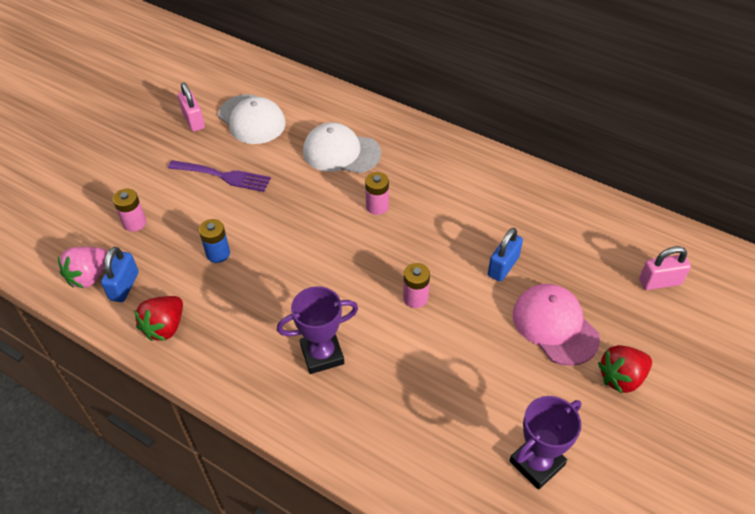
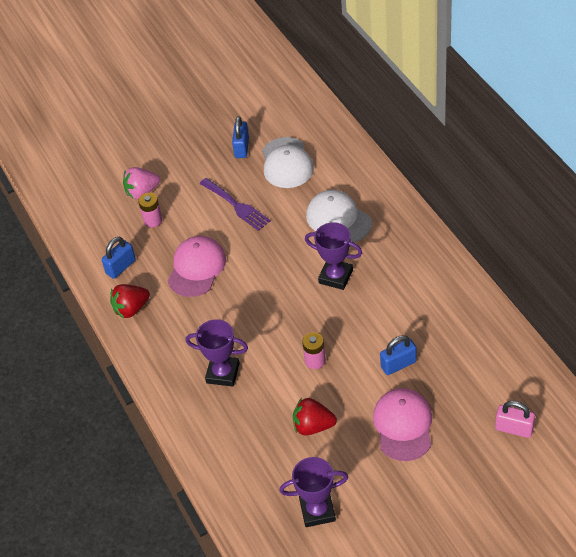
camera: 35 degrees right, 0 degrees up
pink strawberry [58,247,107,288] -> pink strawberry moved to [123,167,160,199]
pink padlock [178,82,205,132] -> blue padlock [232,116,249,158]
blue battery [199,219,230,263] -> pink cap [168,236,226,297]
pink battery [365,172,389,215] -> purple trophy [305,222,362,290]
red strawberry [598,345,652,394] -> red strawberry moved to [293,398,337,436]

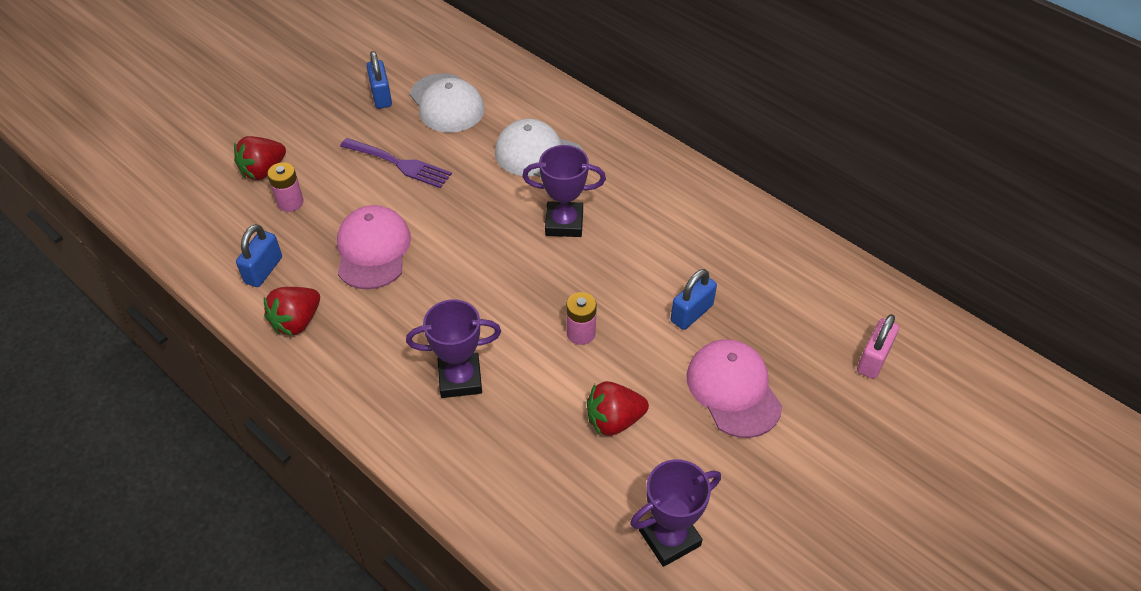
camera: 25 degrees left, 0 degrees up
pink strawberry [123,167,160,199] -> red strawberry [234,136,286,180]
pink padlock [495,401,535,438] -> pink padlock turned 60 degrees counterclockwise [857,314,899,379]

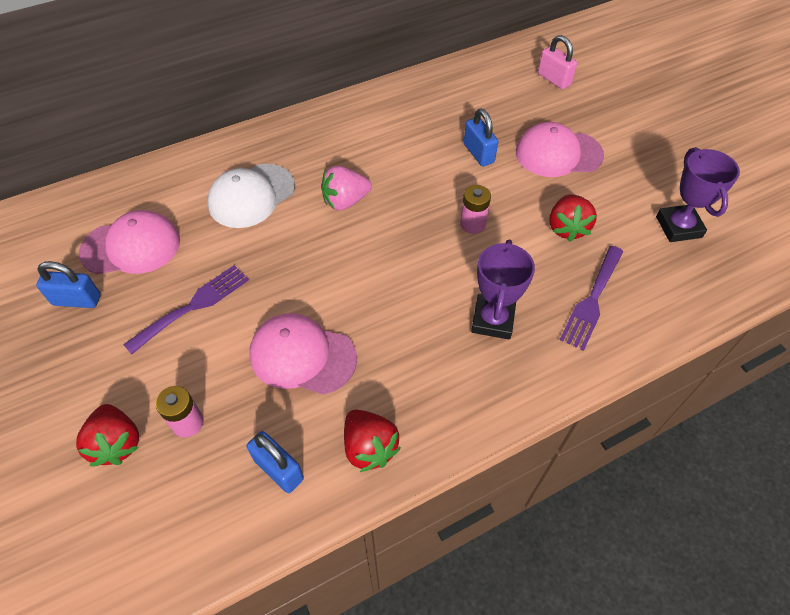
camera: 70 degrees left, 5 degrees up
white cap [410,73,485,133] -> pink cap [79,210,180,274]
purple trophy [522,145,606,237] -> pink strawberry [321,166,372,210]
none -> purple fork [560,246,623,351]

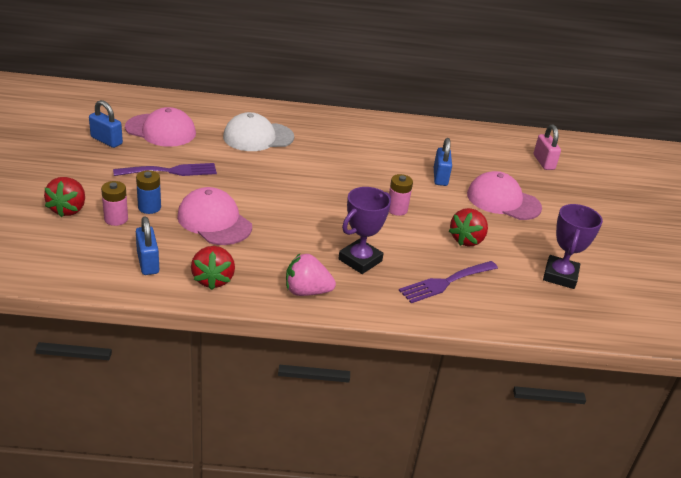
camera: 25 degrees right, 20 degrees down
pink strawberry [321,166,372,210] -> pink strawberry moved to [286,254,336,296]
none -> blue battery [136,170,161,214]

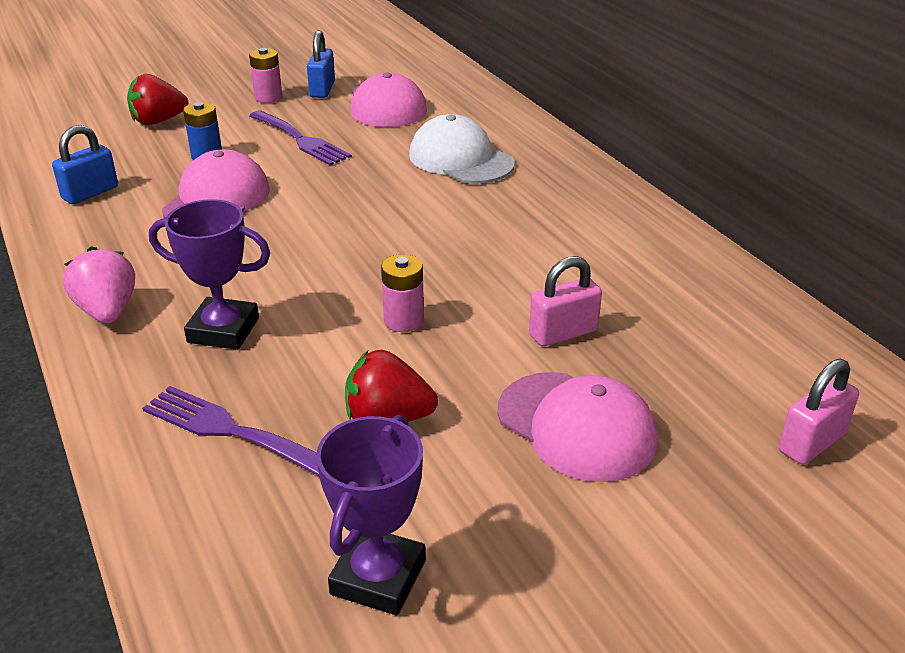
camera: 65 degrees right, 0 degrees up
pink battery [101,181,128,226] -> pink battery moved to [249,48,282,103]
red strawberry [191,246,235,290] -> none
blue padlock [434,138,452,186] -> pink padlock [529,256,602,346]
pink cap [467,171,542,220] -> pink cap turned 135 degrees clockwise [497,372,657,482]
purple trophy [543,204,603,289] -> purple trophy turned 60 degrees counterclockwise [316,415,426,615]

